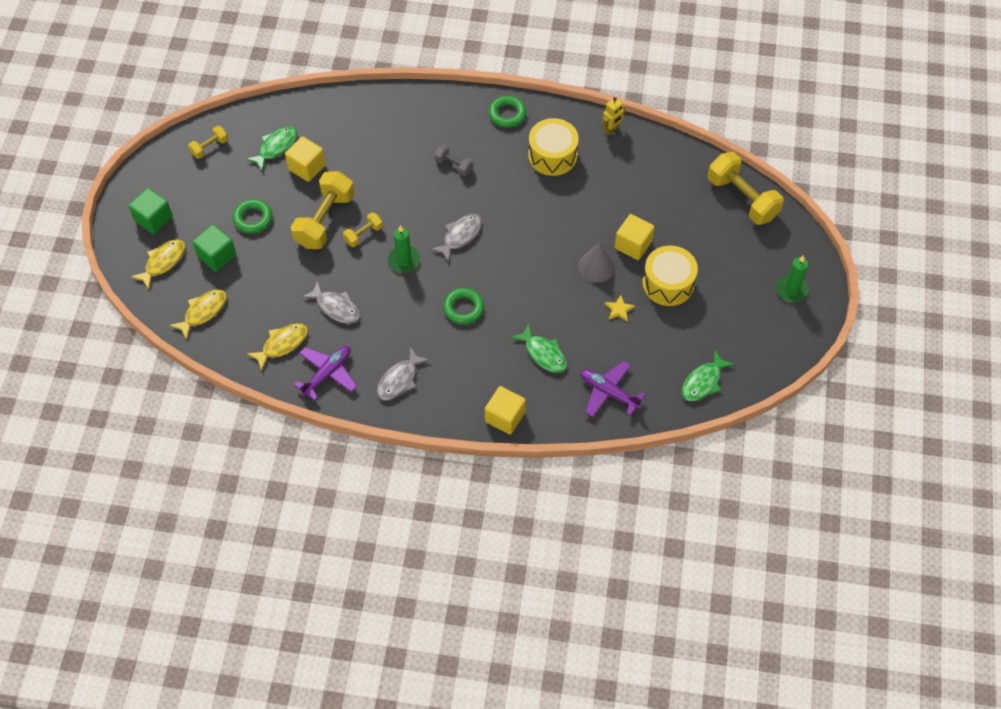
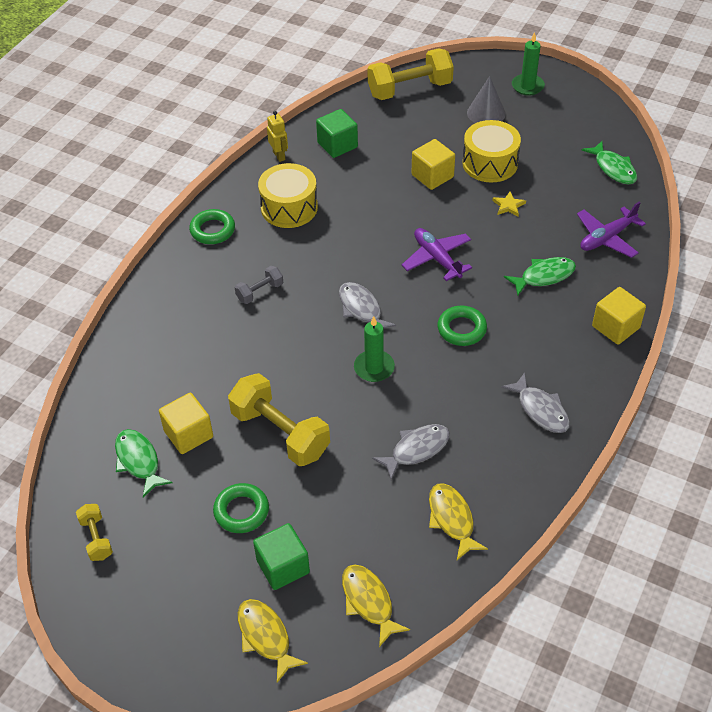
camera: 70 degrees left, 10 degrees down
green cube [128,188,173,234] -> green cube moved to [316,109,358,158]
purple plane [294,346,357,401] -> purple plane moved to [402,228,472,281]
yellow dumbbell [343,212,383,247] -> none
grey cone [578,242,615,283] -> grey cone moved to [467,76,506,123]

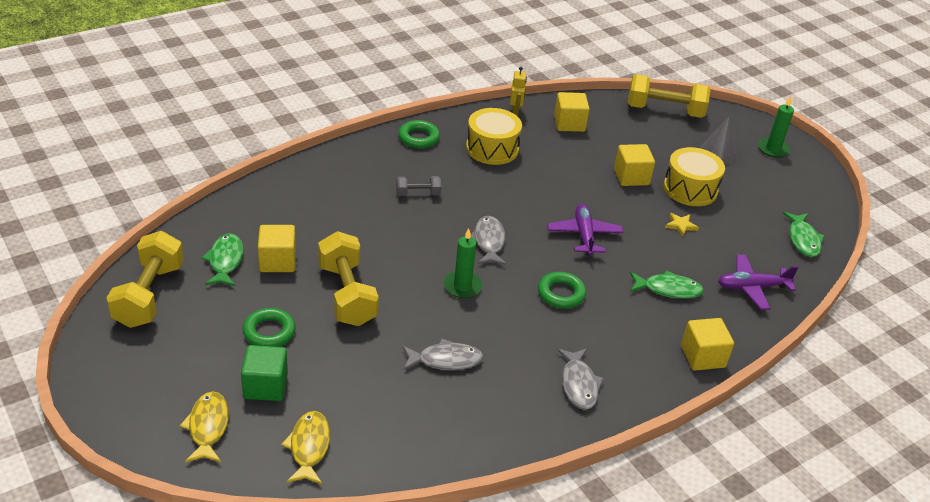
camera: 25 degrees right, 10 degrees down
yellow dumbbell [76,504,113,561] -> yellow dumbbell [107,231,184,328], size x2.01
green cube [316,109,358,158] -> yellow cube [554,92,589,132]
yellow fish [429,483,488,560] -> none

